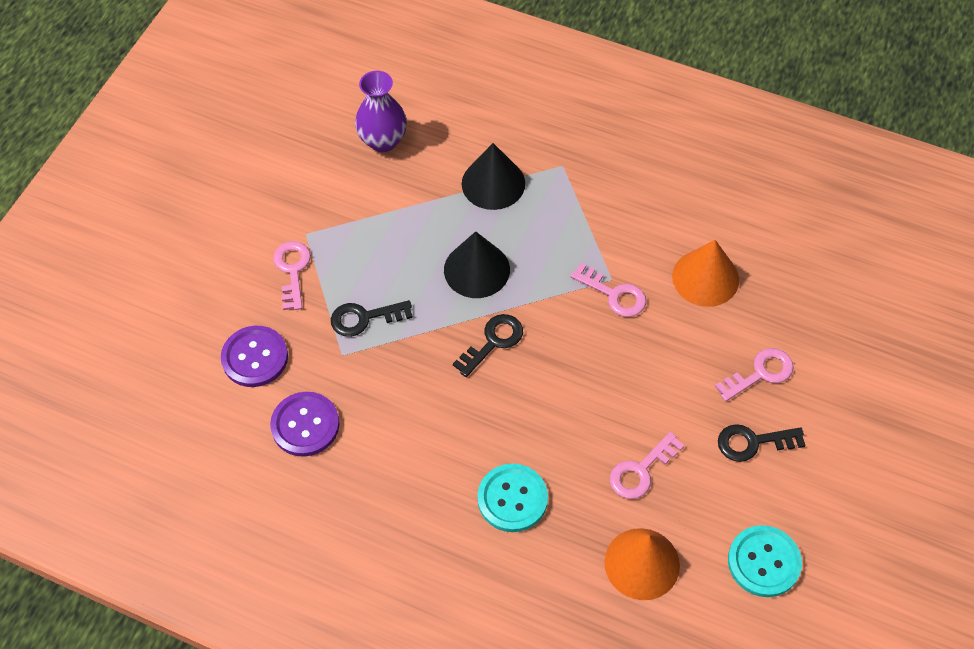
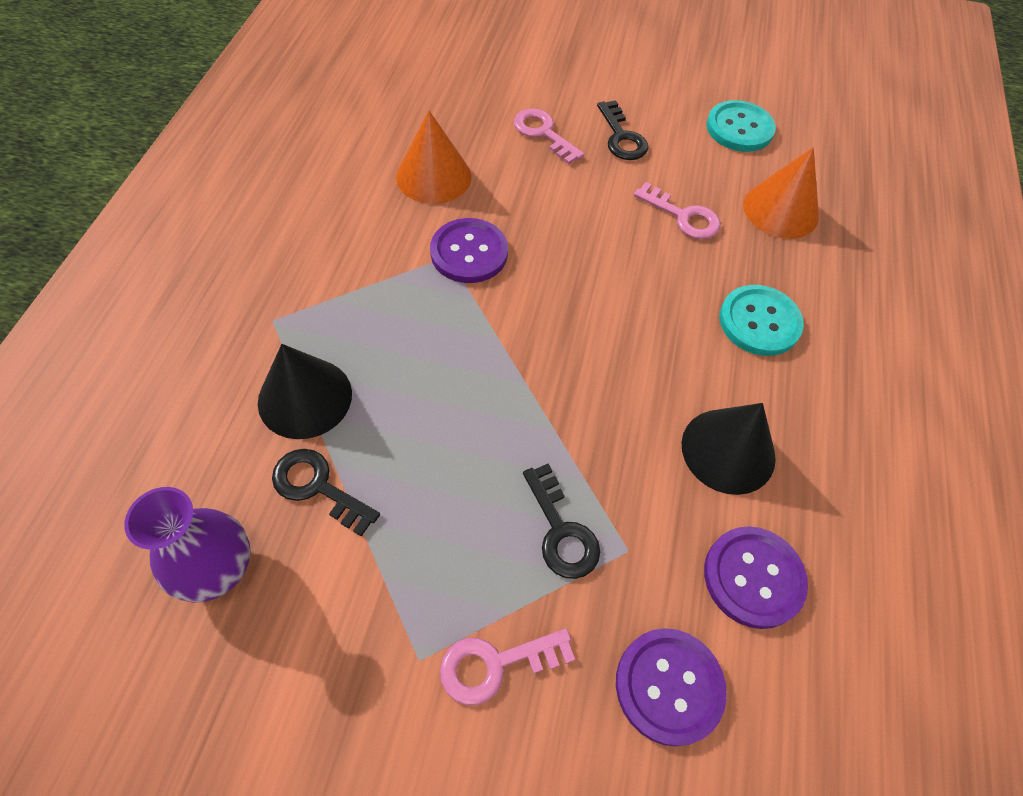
camera: 105 degrees left, 0 degrees up
black cone [444,231,510,298] -> black cone moved to [682,403,776,495]
black key [453,314,523,377] -> black key moved to [272,449,380,537]
pink key [570,263,646,317] -> purple button [430,218,508,283]

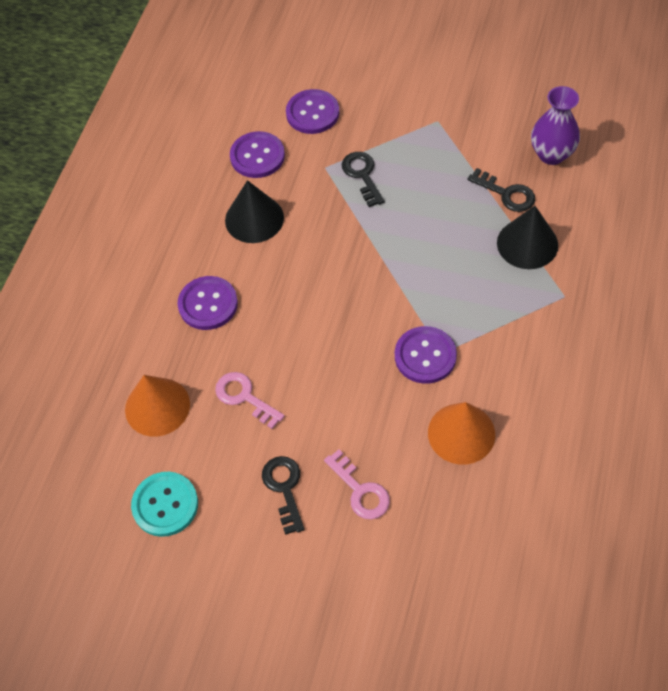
camera: 170 degrees left, 0 degrees up
pink key [440,628,575,705] -> none
turquoise button [719,285,804,356] -> purple button [177,276,238,330]

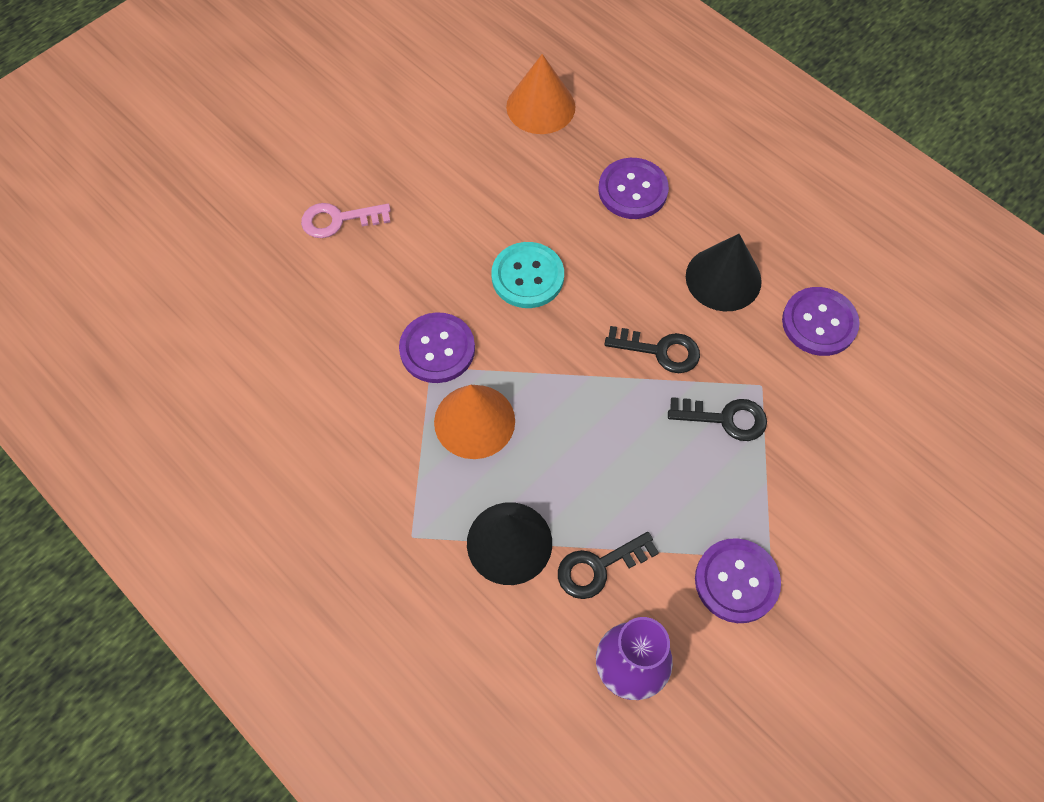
camera: 115 degrees right, 5 degrees up
turquoise button [131,472,198,537] -> turquoise button moved to [491,242,564,308]
pink key [215,372,284,429] -> none
black key [262,456,304,535] -> black key moved to [604,326,700,373]
purple button [286,89,339,134] -> purple button moved to [695,538,781,623]
orange cone [428,402,495,465] -> orange cone moved to [434,385,515,459]

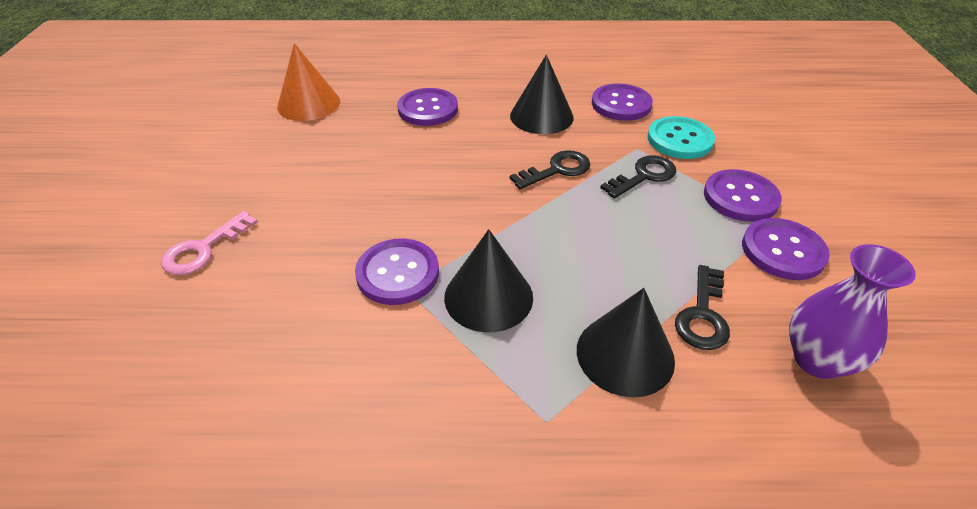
camera: 45 degrees left, 20 degrees down
orange cone [434,385,515,459] -> black cone [444,229,533,332]
turquoise button [491,242,564,308] -> turquoise button moved to [648,116,715,159]
none -> purple button [704,169,782,222]

